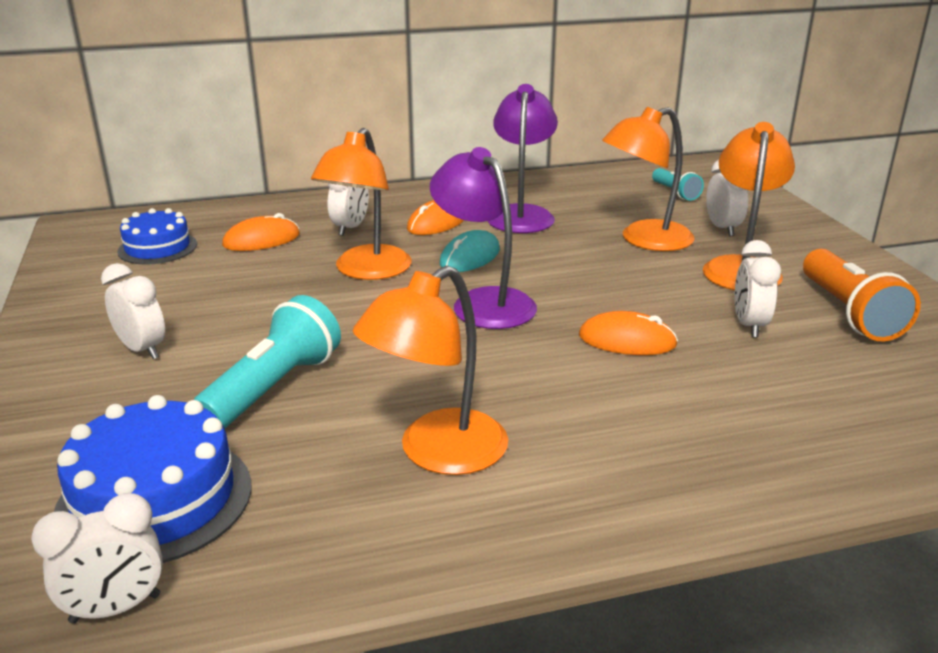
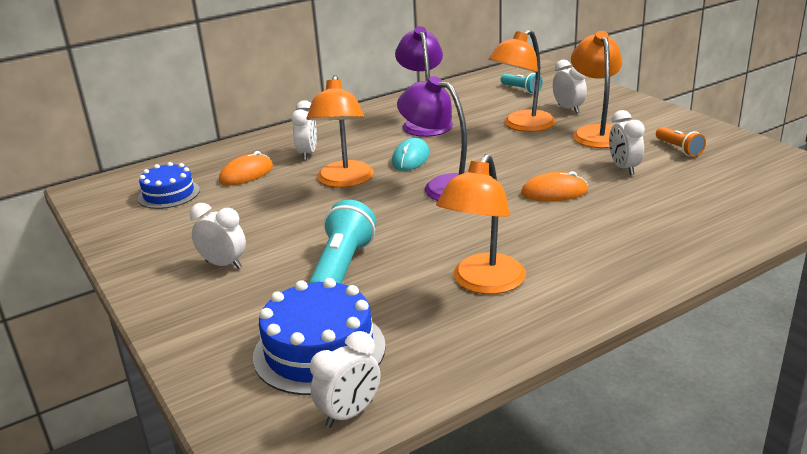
camera: 15 degrees left, 0 degrees up
orange mouse [407,200,464,235] -> none
orange flashlight [803,249,921,341] -> orange flashlight [656,127,706,157], size x0.57

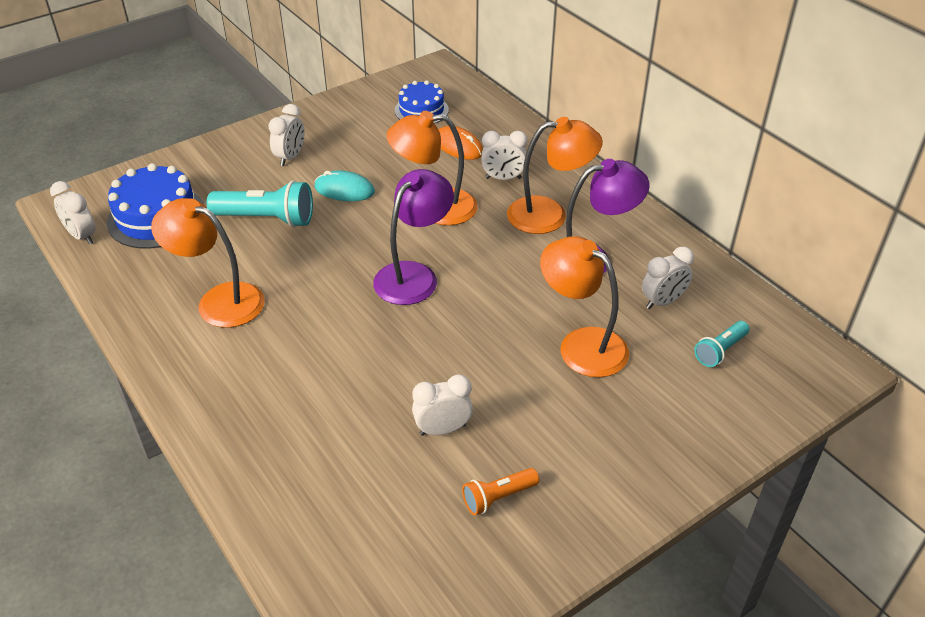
camera: 85 degrees right, 15 degrees up
turquoise mouse [392,138,430,171] -> turquoise mouse moved to [314,171,375,201]
orange mouse [521,171,588,201] -> none
white clock [553,59,587,113] -> white clock moved to [642,247,694,309]
orange lamp [571,31,622,148] -> orange lamp moved to [507,117,603,234]

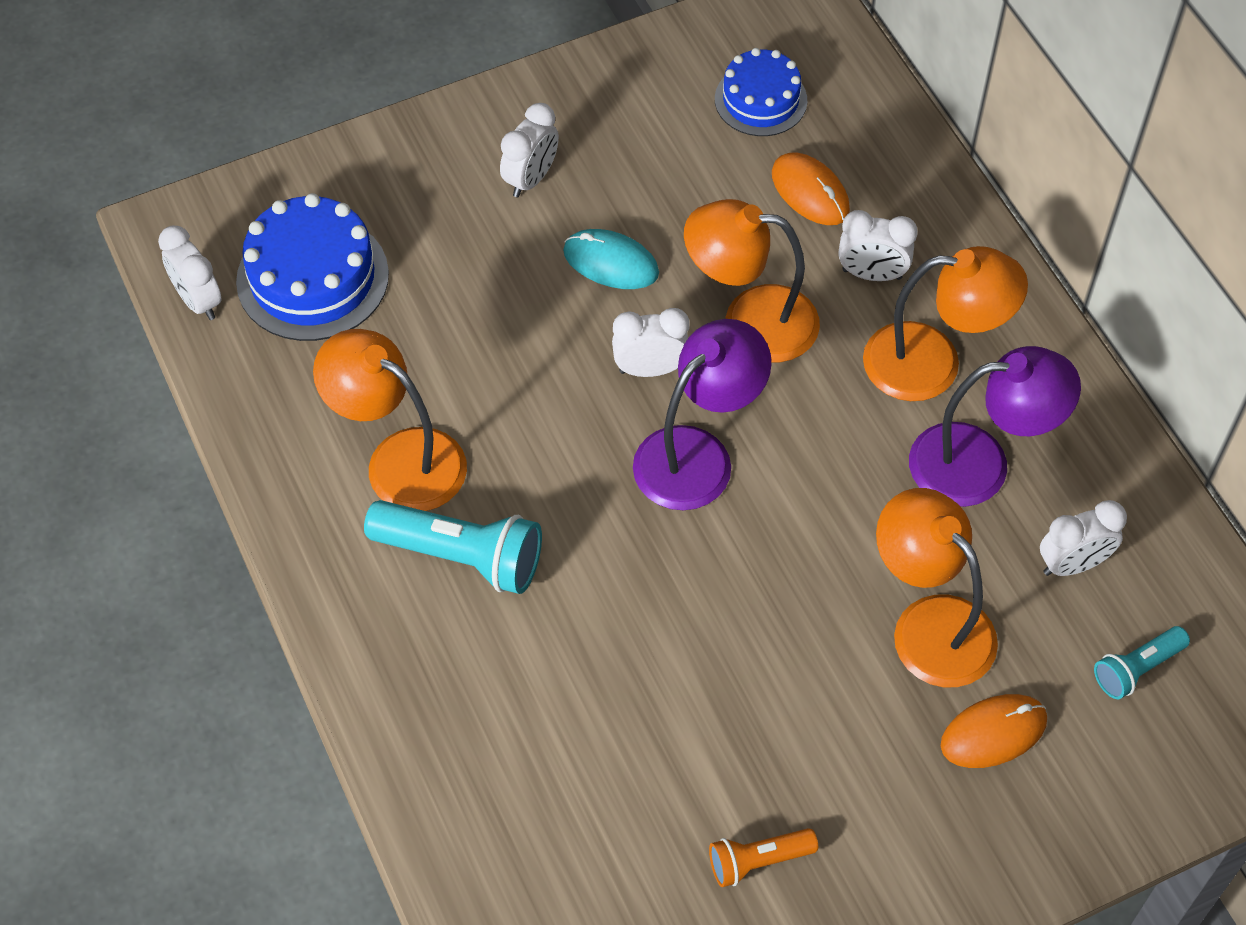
camera: 10 degrees right, 15 degrees up
turquoise flashlight [207,180,313,227] -> turquoise flashlight moved to [364,500,542,594]
white clock [412,374,473,436] -> white clock moved to [612,308,690,377]
none -> orange mouse [941,694,1047,768]

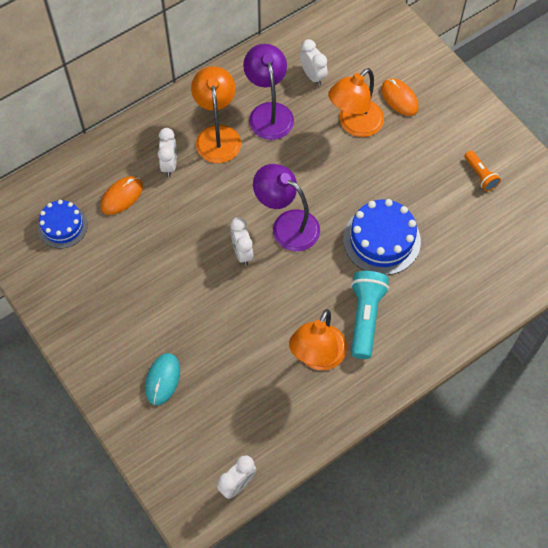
camera: 100 degrees left, 5 degrees up
blue cake [236,193,389,341] -> blue cake moved to [343,199,421,275]
white clock [500,103,559,198] -> none
turquoise mouse [563,229,659,289] -> turquoise mouse moved to [145,353,180,405]
orange lamp [684,199,820,363] -> none
turquoise flashlight [1094,626,1190,699] -> none

